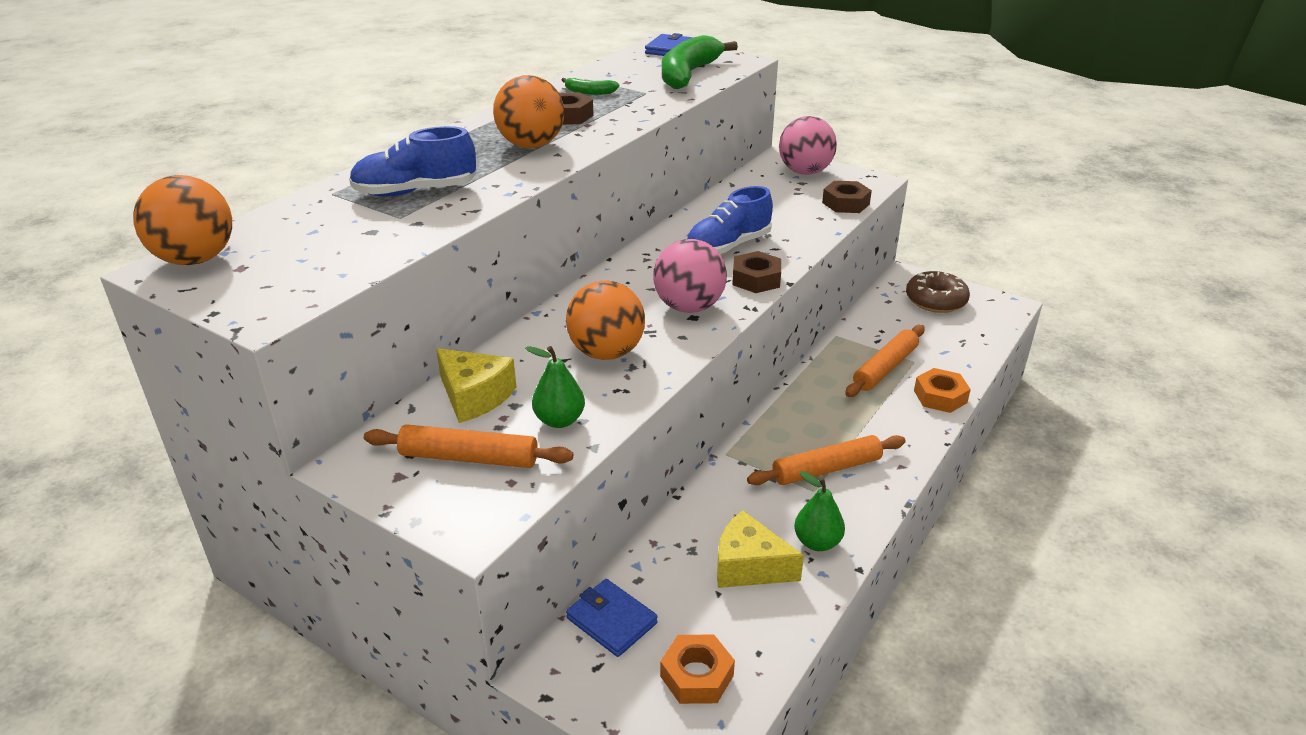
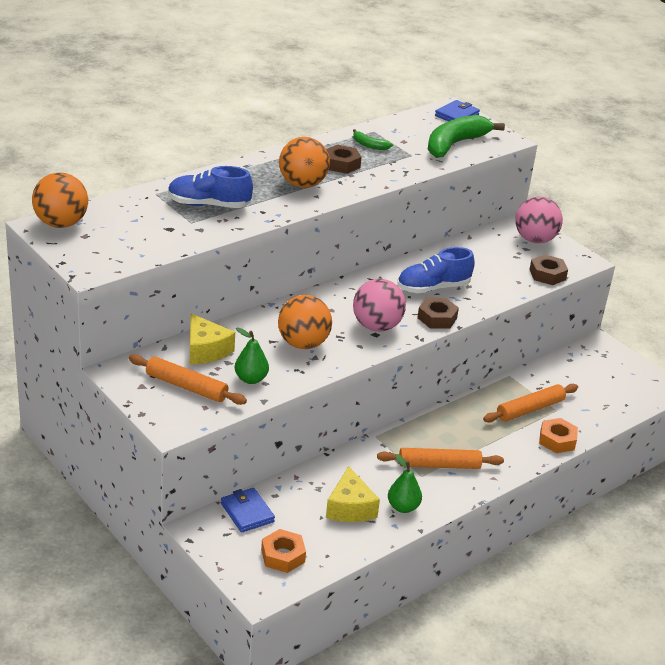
camera: 15 degrees right, 0 degrees up
yellow cheese [717,510,804,588] -> yellow cheese turned 135 degrees counterclockwise [326,466,380,522]
brown donut [906,271,970,313] -> none

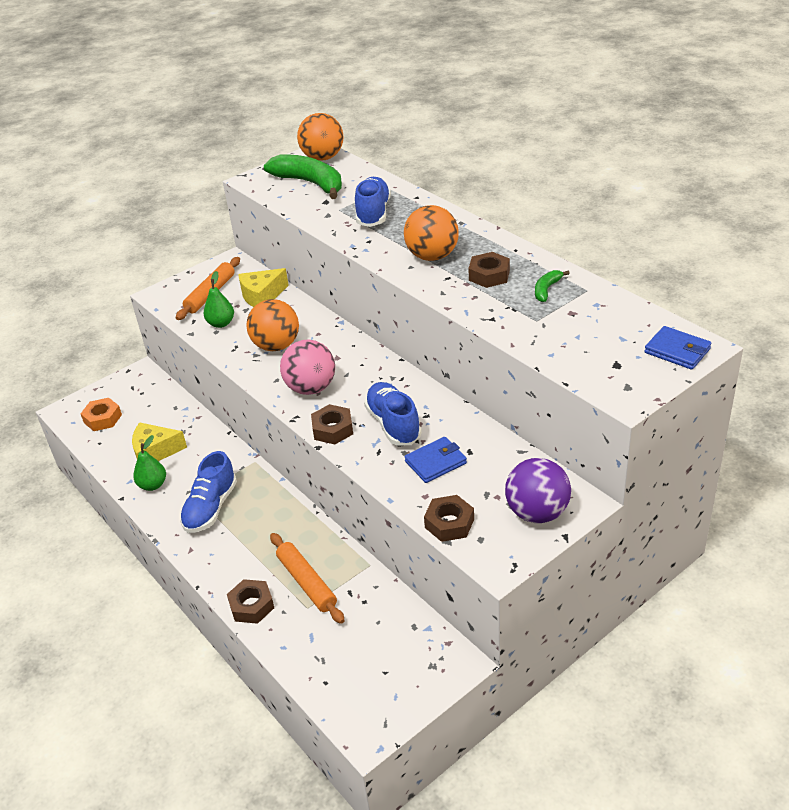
camera: 95 degrees right, 5 degrees up
blue wallet [221,488,275,533] -> blue wallet moved to [405,437,467,483]
orange rolling pin [377,448,504,469] -> blue shoe [180,451,237,533]
green banana [428,115,505,158] -> green banana moved to [264,154,342,199]
pink ball [515,197,563,243] -> purple ball [505,458,571,523]
orange nut [539,418,578,453] -> brown nut [227,579,274,624]

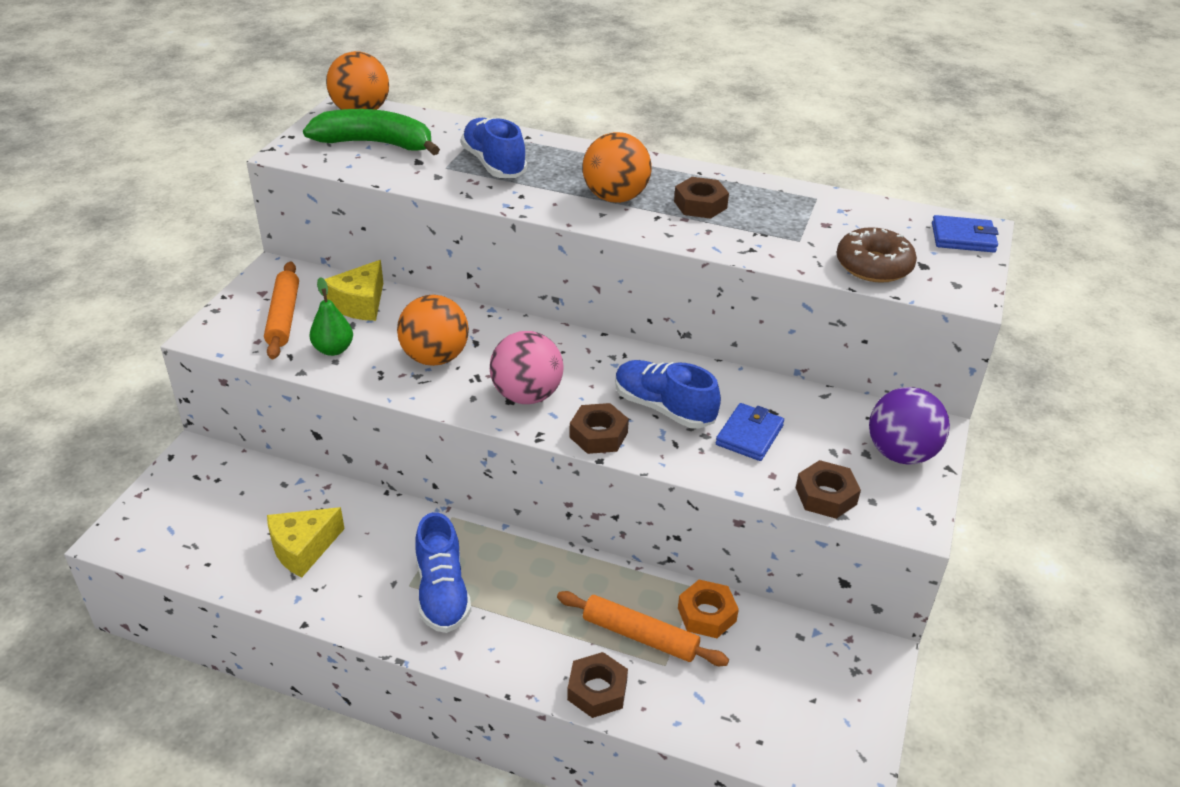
camera: 35 degrees left, 0 degrees up
orange nut [81,398,122,431] -> orange nut moved to [678,580,739,638]
green pear [133,435,166,491] -> none
green banana [535,270,570,302] -> none
none -> brown donut [837,227,917,283]

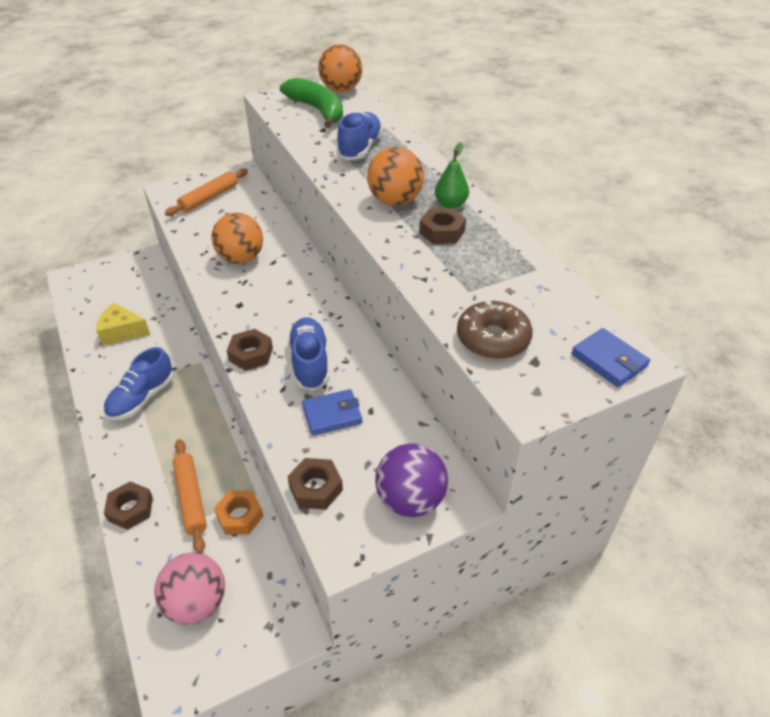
camera: 45 degrees right, 5 degrees up
green pear [309,277,353,356] -> green pear moved to [435,142,469,209]
yellow cheese [324,260,383,321] -> none
pink ball [490,331,563,404] -> pink ball moved to [154,553,225,625]

